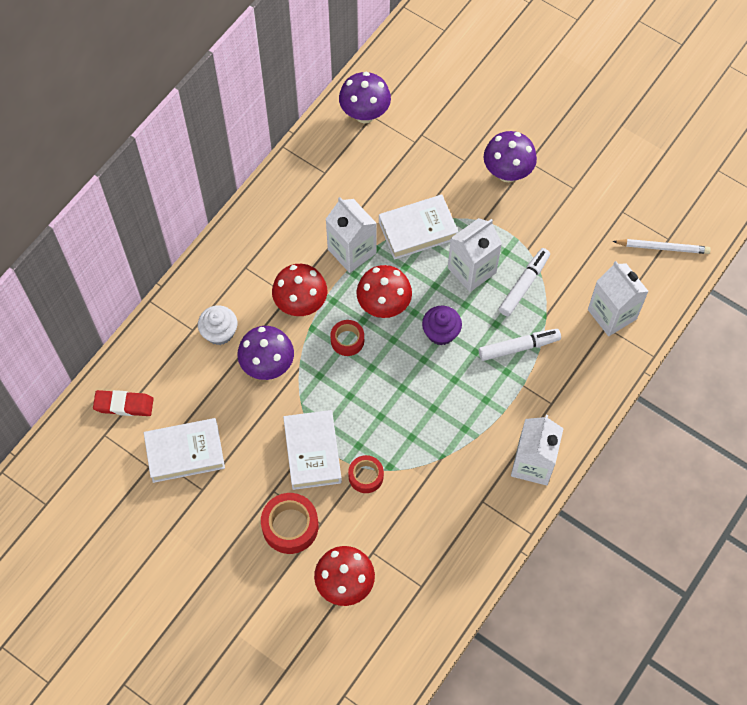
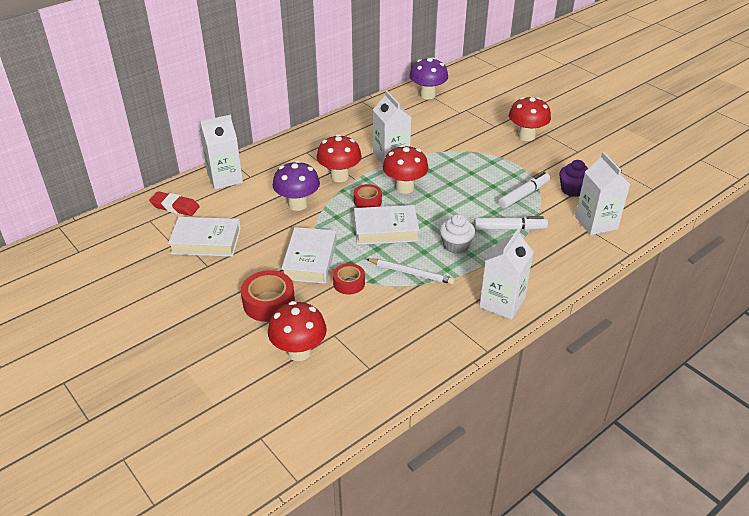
camera: 15 degrees right, 25 degrees down
white cupcake [198,305,237,345] -> white cupcake moved to [440,214,475,254]
white book [379,195,458,260] -> white book moved to [354,205,420,245]
purple cupcake [422,306,462,345] -> purple cupcake moved to [559,160,588,197]
white carton [448,218,502,292] -> white carton moved to [200,115,243,190]
purple mushroom [484,131,537,182] -> red mushroom [509,97,551,141]
white pencil [612,239,711,254] -> white pencil moved to [366,258,455,284]

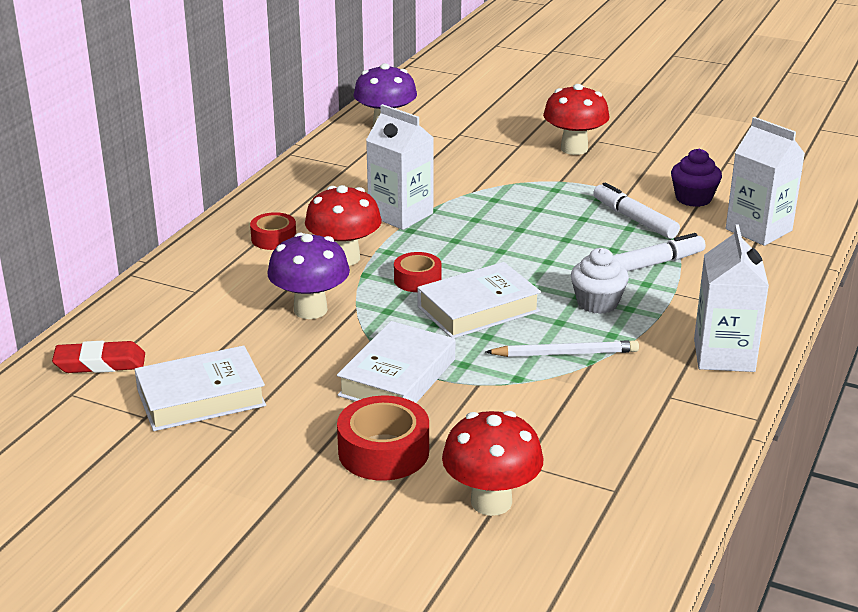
camera: 25 degrees left, 10 degrees down
white carton [200,115,243,190] -> none
white book [281,227,337,284] -> white book turned 45 degrees clockwise [337,321,455,403]
red tape [333,263,365,294] -> red tape moved to [250,212,296,250]
red mushroom [383,145,429,194] -> none
white marker [498,172,550,209] -> white marker turned 60 degrees counterclockwise [593,182,680,239]

